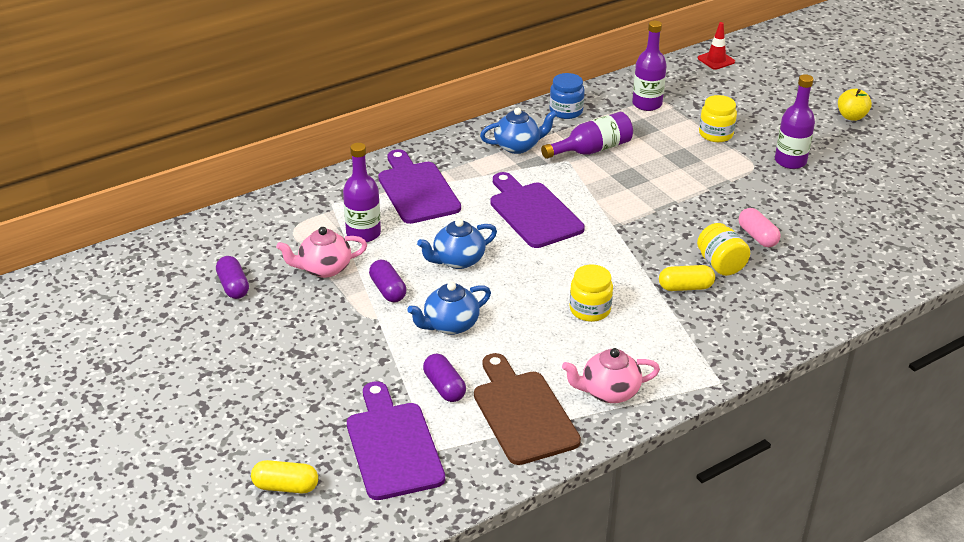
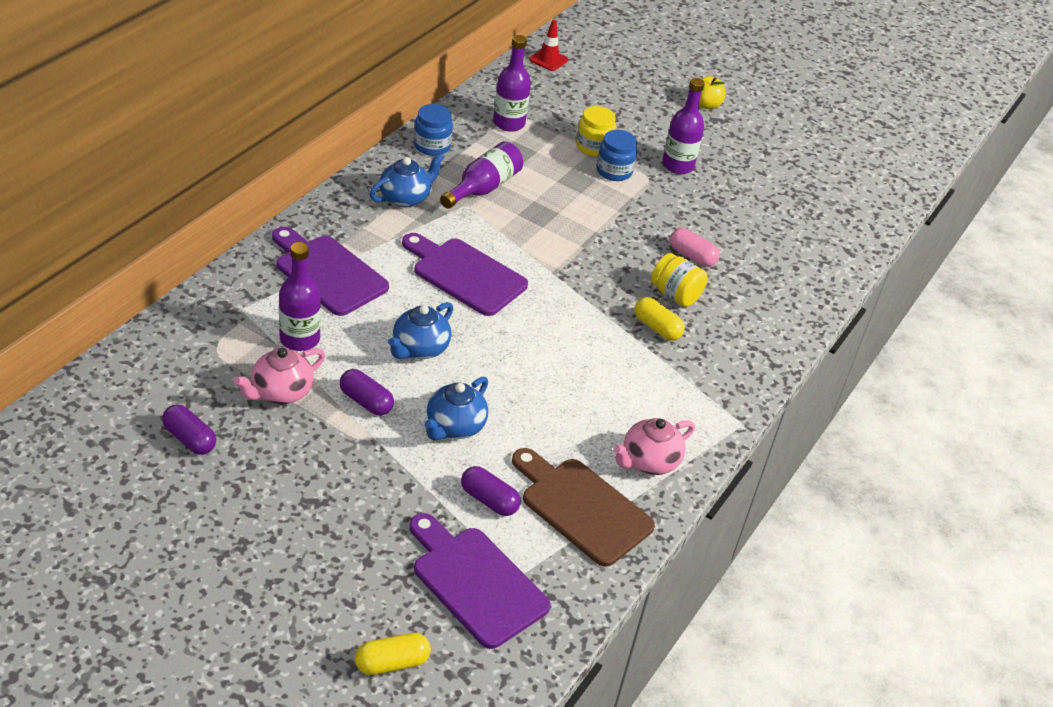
camera: 30 degrees left, 5 degrees up
yellow jar [570,265,613,322] -> none
yellow capsule [659,265,715,291] -> yellow capsule turned 75 degrees clockwise [634,297,685,341]
none -> blue jar [596,130,637,181]

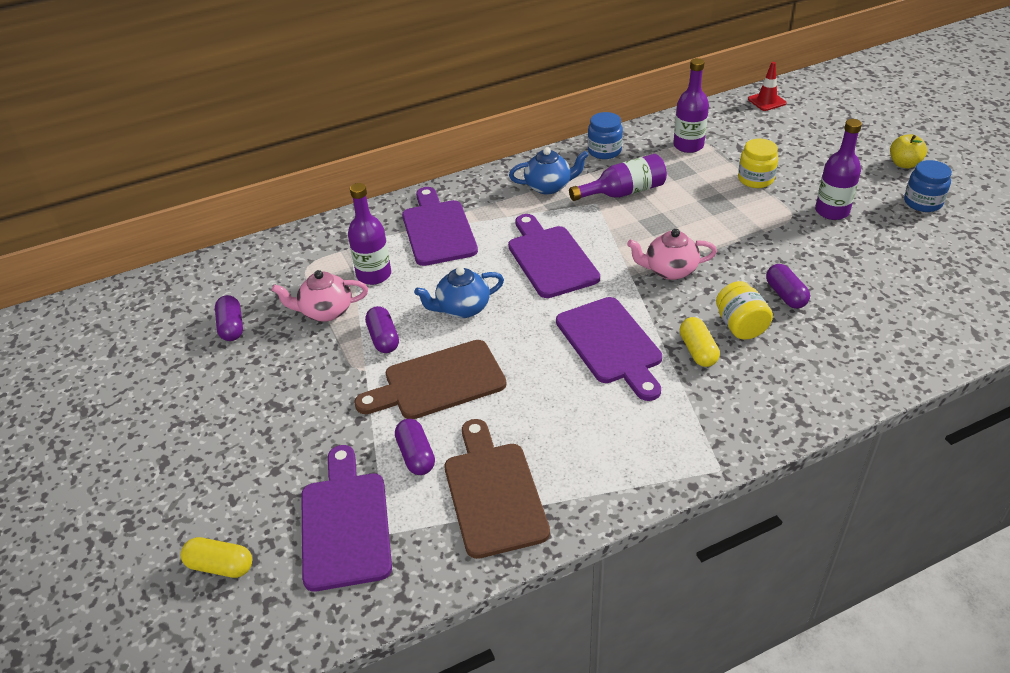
camera: 40 degrees right, 0 degrees up
blue teapot [424,377,488,441] -> brown cutting board [354,340,506,419]
blue jar [596,130,637,181] -> blue jar moved to [904,160,952,212]
pink teapot [613,418,695,475] -> pink teapot moved to [627,229,717,280]
pink capsule [670,228,719,267] -> purple capsule [766,264,810,309]
none -> purple cutting board [556,297,662,401]

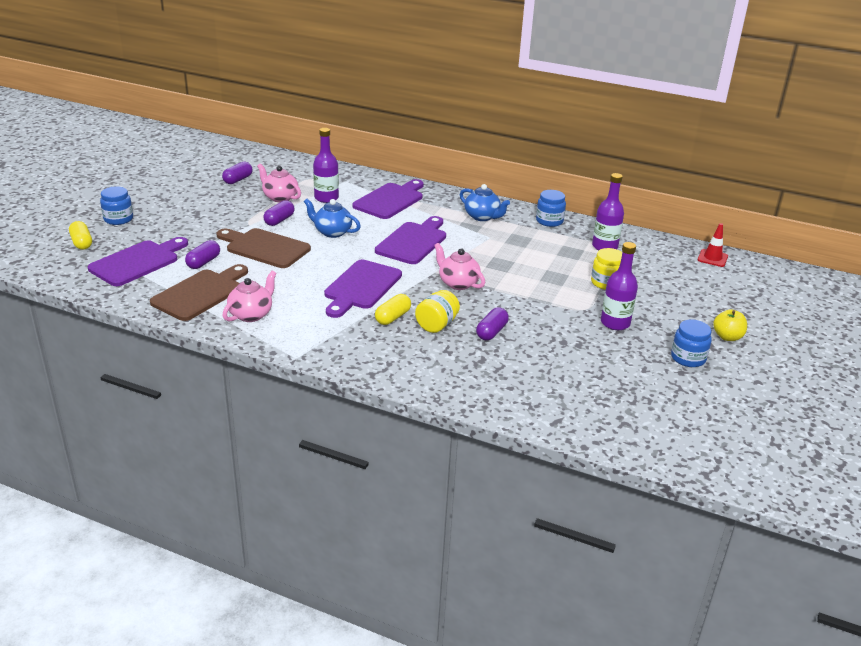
camera: 45 degrees right, 10 degrees down
purple bottle [569,154,667,201] -> none
none -> blue jar [100,186,133,225]
none -> pink teapot [222,271,277,322]

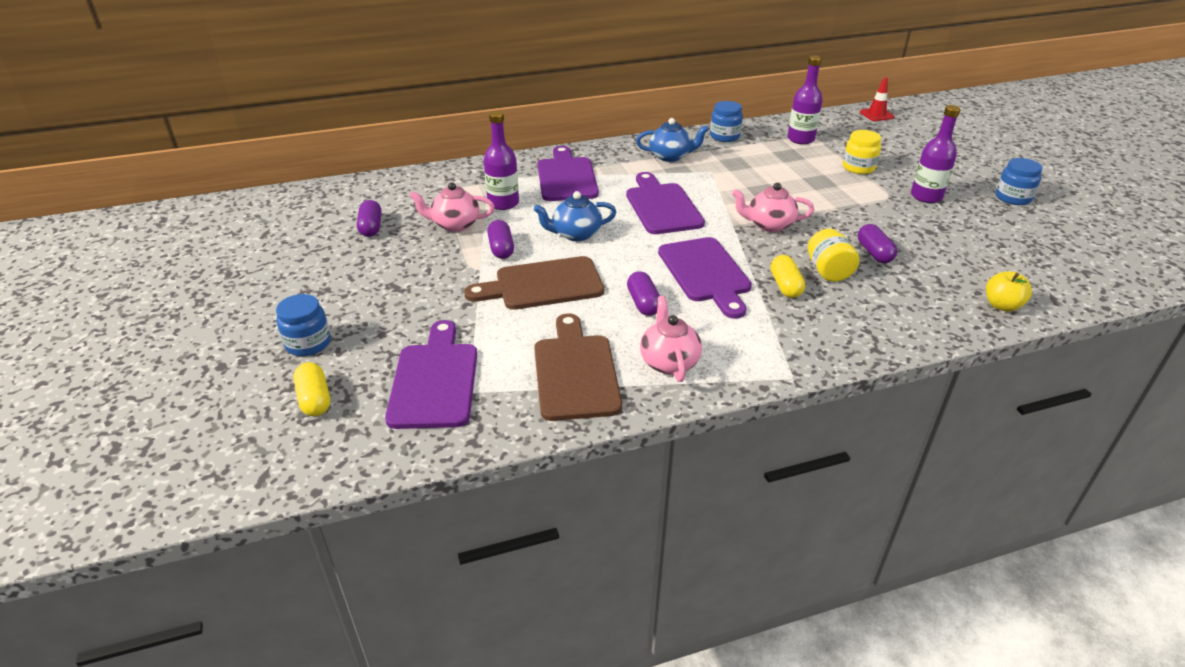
camera: 40 degrees left, 5 degrees up
yellow capsule [69,221,92,250] -> yellow capsule turned 45 degrees clockwise [293,362,330,416]
purple capsule [185,240,220,269] -> purple capsule moved to [627,271,660,316]
yellow apple [713,309,747,341] -> yellow apple moved to [986,272,1032,312]

